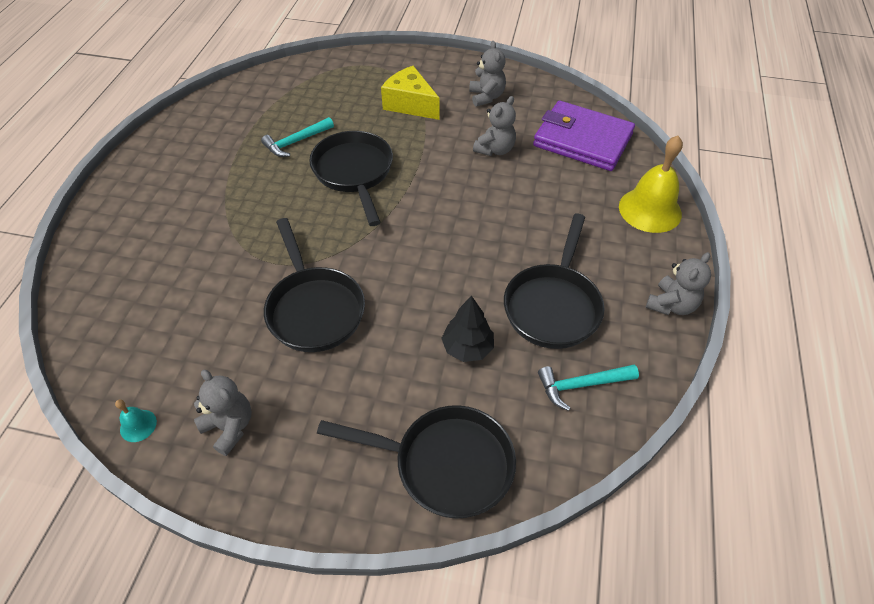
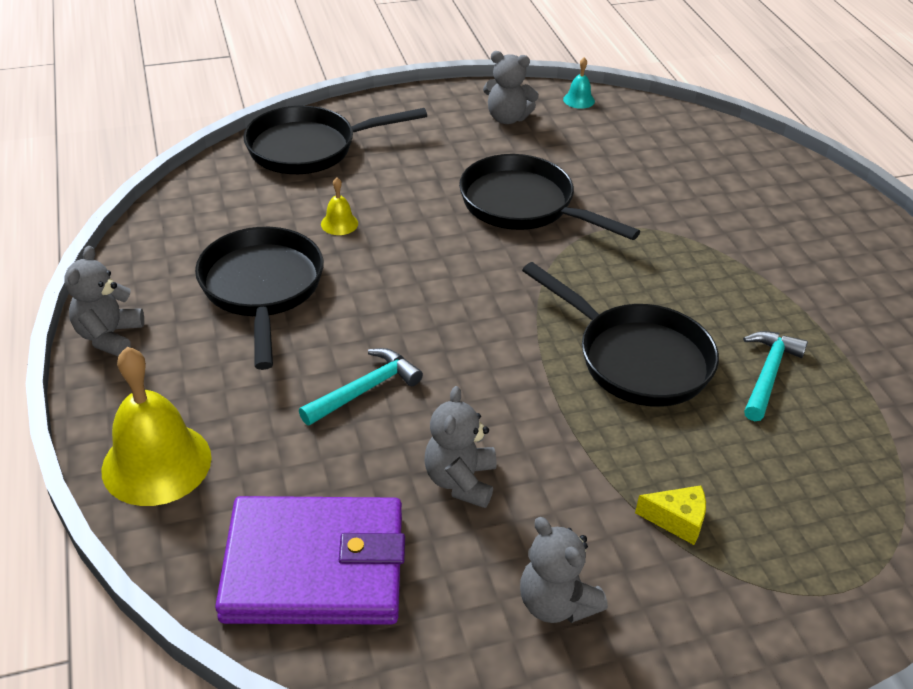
camera: 150 degrees right, 10 degrees down
yellow cheese [381,66,440,120] -> yellow cheese [635,485,706,545], size x0.54
black tree [441,295,494,362] -> yellow bell [321,177,358,235]
turquoise hammer [538,364,639,411] -> turquoise hammer moved to [299,348,423,425]

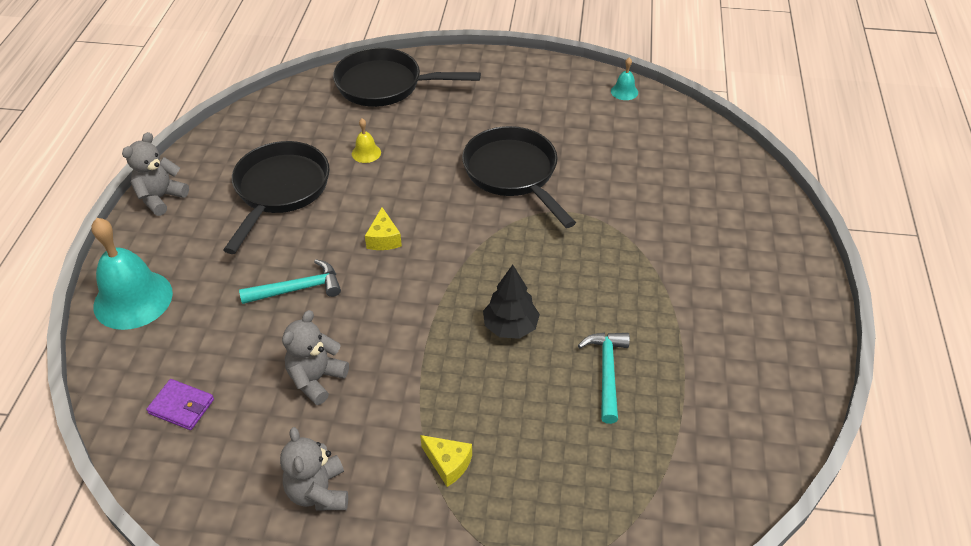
camera: 25 degrees right, 5 degrees up
yellow bell [102,347,212,506] -> turquoise bell [91,218,173,330]
purple wallet [215,496,405,625] -> purple wallet [146,379,214,430], size x0.42
grey teddy bear [483,51,539,124] -> none
black pan [522,262,719,407] -> black tree [483,265,540,339]
turquoise hammer [743,331,808,421] -> turquoise hammer turned 45 degrees counterclockwise [578,333,630,424]
none -> yellow cheese [365,207,402,250]

